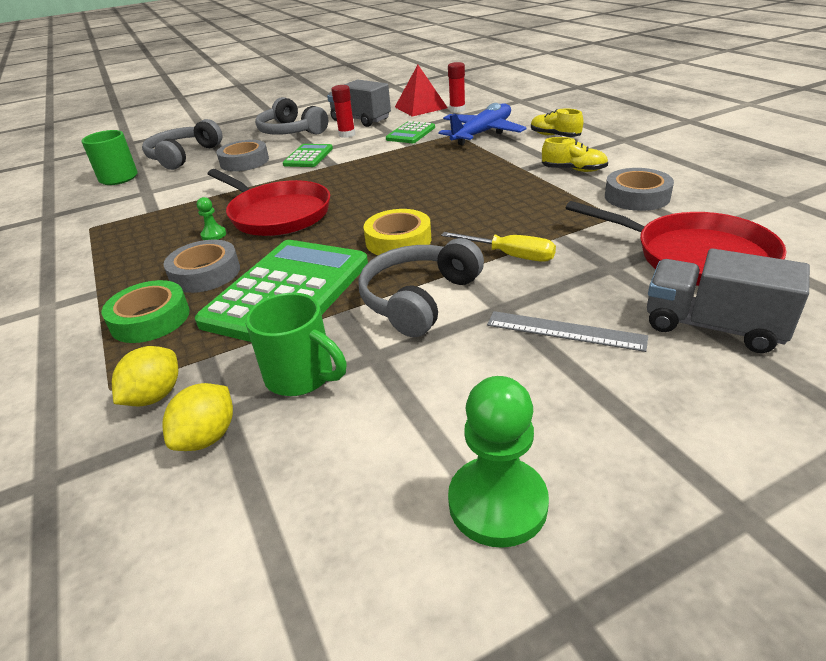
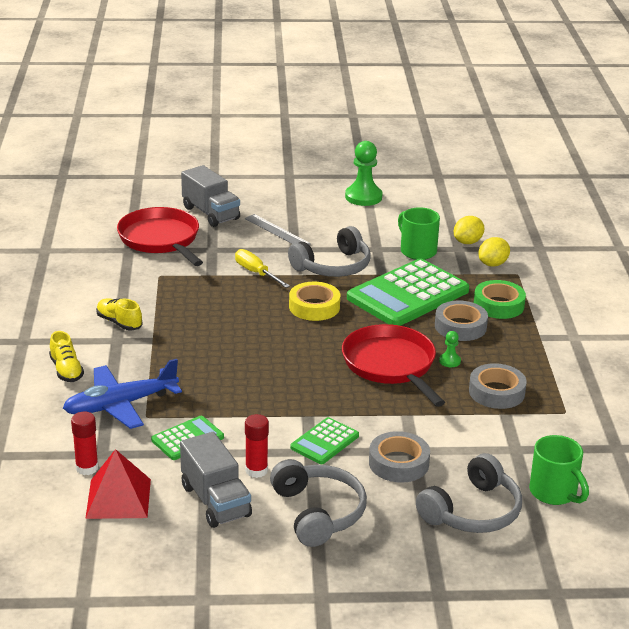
camera: 160 degrees left, 5 degrees down
grey tape [605,168,674,211] -> grey tape moved to [469,363,527,409]

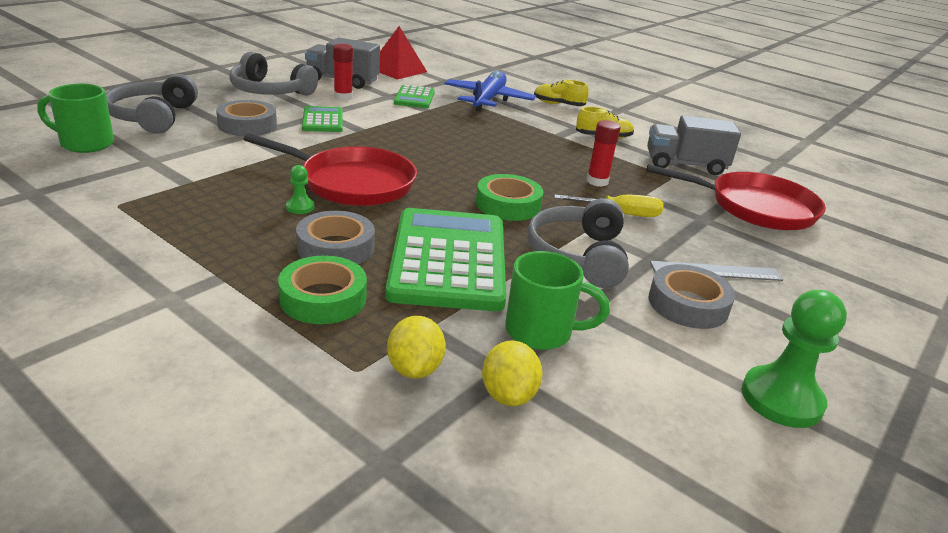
camera: 130 degrees right, 0 degrees up
red glue stick [71,412,99,475] -> red glue stick moved to [587,120,621,187]
grey truck [181,165,240,227] -> grey truck moved to [647,115,741,175]
yellow tape [289,282,340,321] -> green tape [476,174,543,221]
grey tape [469,363,527,409] -> grey tape moved to [649,264,735,329]

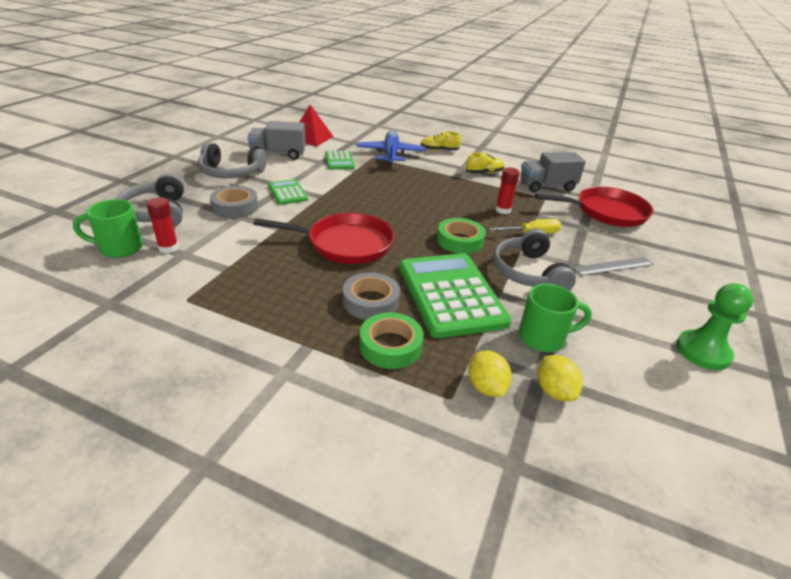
camera: 15 degrees left, 5 degrees up
green pawn [286,165,314,214] -> none
red glue stick [333,44,353,100] -> red glue stick moved to [146,197,179,253]
grey tape [649,264,735,329] -> none

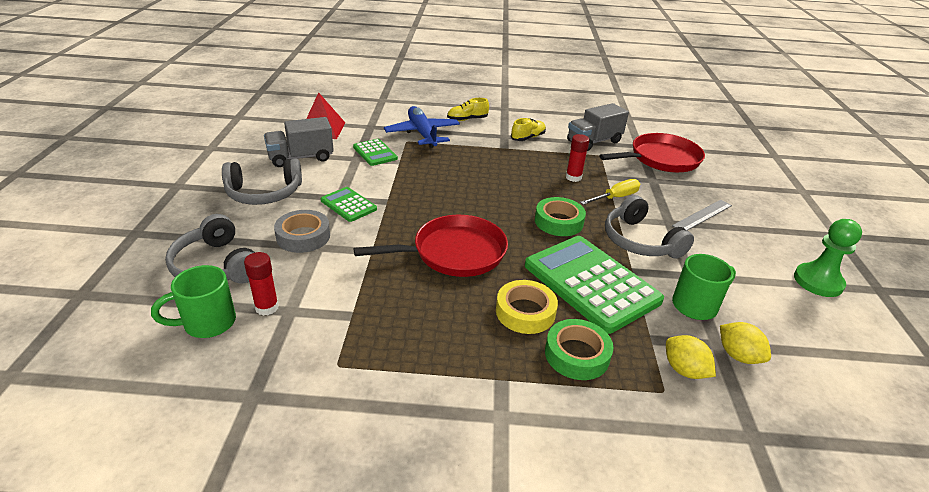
camera: 20 degrees left, 0 degrees up
grey tape [343,272,400,320] -> yellow tape [496,280,558,334]

